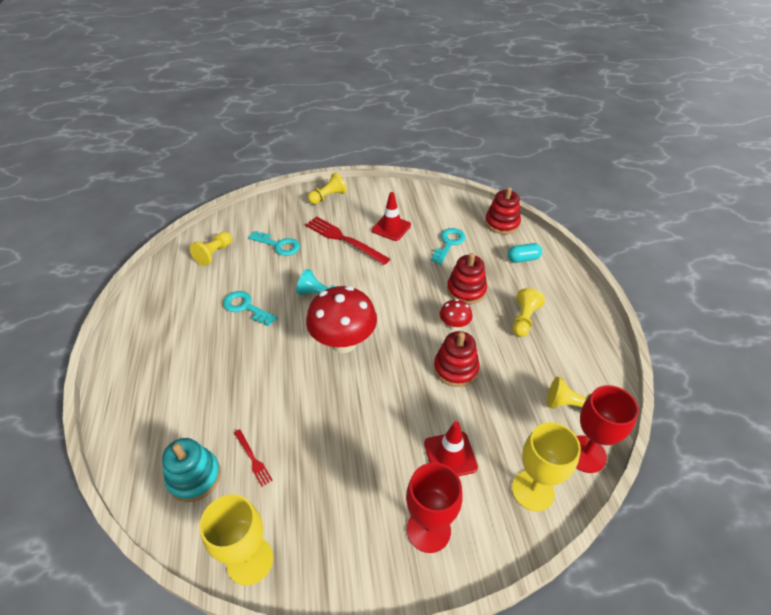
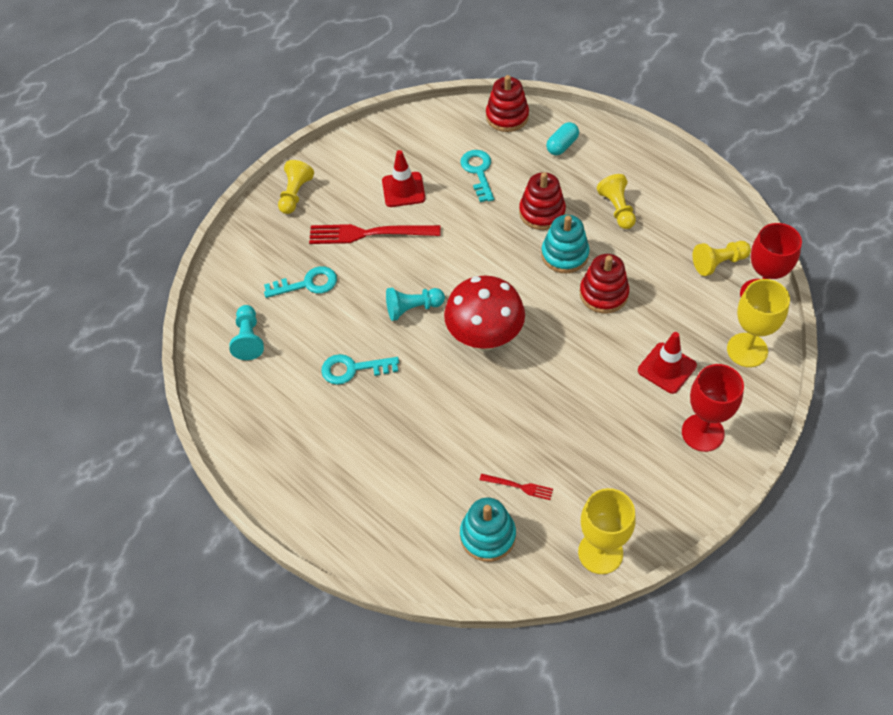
camera: 35 degrees left, 10 degrees up
yellow pawn [190,232,232,266] -> turquoise pawn [230,305,264,360]
red mushroom [440,299,472,331] -> turquoise stacking toy [541,215,589,273]

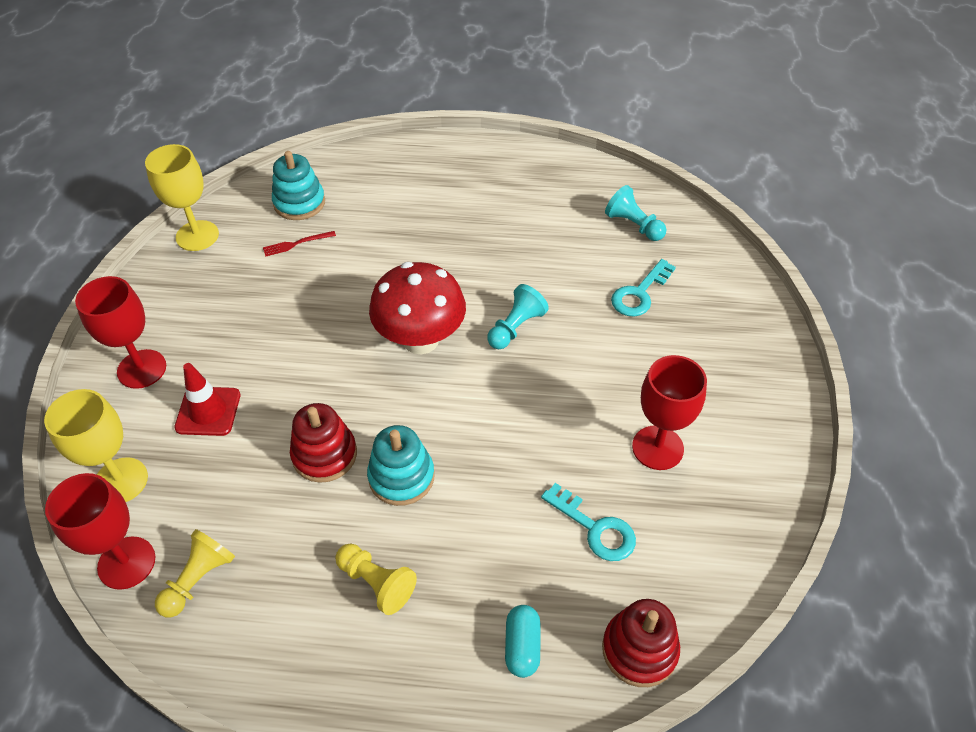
camera: 140 degrees right, 5 degrees down
yellow pawn [278,160,314,214] -> none
red fork [309,224,440,244] -> none
turquoise key [321,354,399,385] -> none
red traffic cone [382,150,425,207] -> red goblet [632,355,707,470]
red stacking toy [519,172,566,230] -> none

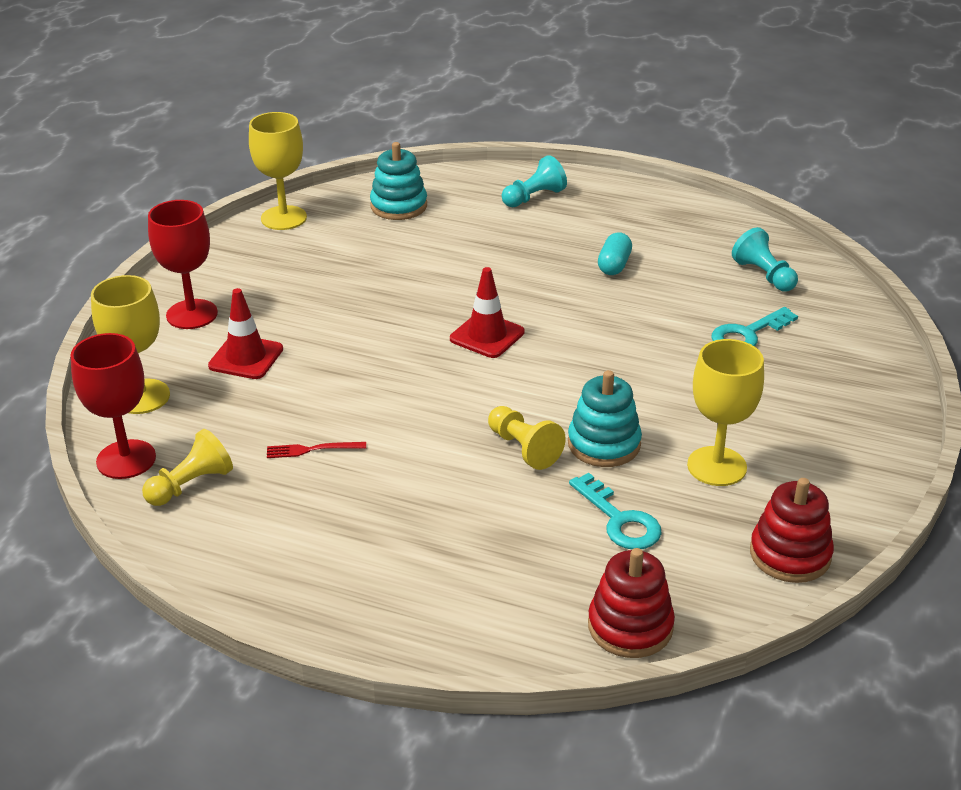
camera: 15 degrees right, 15 degrees down
red fork [263,231,336,257] -> red fork moved to [267,442,366,458]
red stacking toy [290,403,357,483] -> red stacking toy moved to [750,478,834,583]
yellow pawn [335,544,417,615] -> yellow pawn moved to [488,406,566,470]
turquoise stacking toy [367,425,434,506] -> turquoise stacking toy moved to [568,370,642,467]
red mushroom [369,262,466,354] -> red traffic cone [450,267,524,358]
turquoise pawn [487,284,549,349] -> turquoise pawn moved to [502,155,567,207]
turquoise capsule [505,605,540,678] -> turquoise capsule moved to [598,232,632,275]
red goblet [632,355,707,470] -> yellow goblet [687,339,764,486]

